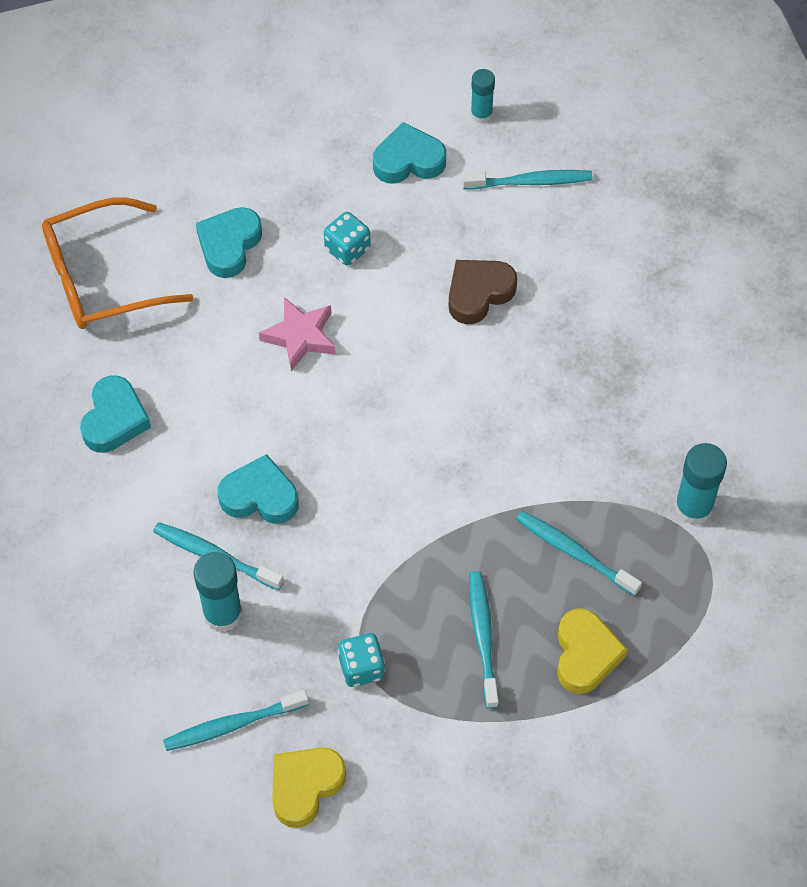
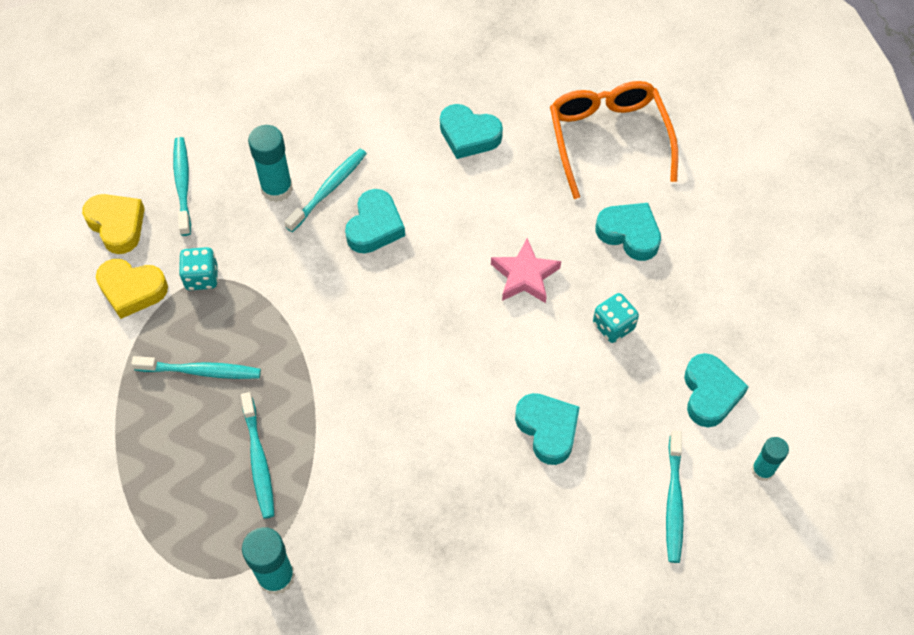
camera: 100 degrees right, 0 degrees up
brown heart [449,260,517,324] -> turquoise heart [515,393,580,465]
turquoise toothbrush [516,511,642,596] -> turquoise toothbrush turned 120 degrees clockwise [241,392,274,519]
yellow heart [557,608,628,694] -> yellow heart moved to [96,259,168,319]

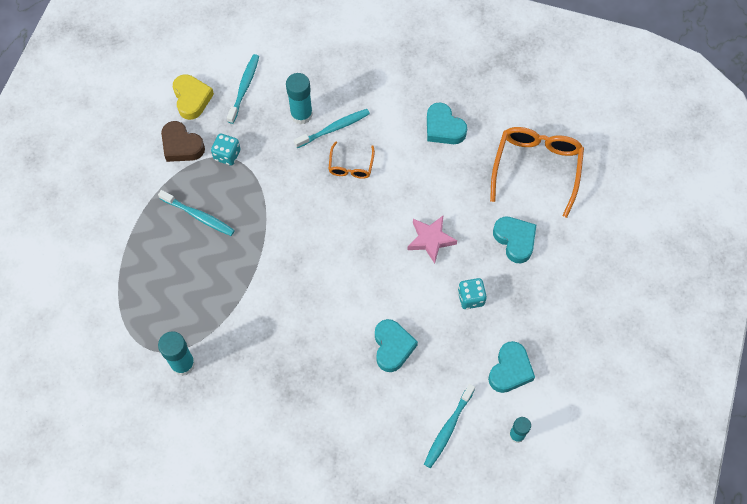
camera: 25 degrees right, 5 degrees up
yellow heart [96,259,168,319] -> brown heart [161,121,205,162]
turquoise toothbrush [241,392,274,519] -> none
turquoise heart [345,189,405,253] -> orange glasses [328,142,375,179]

